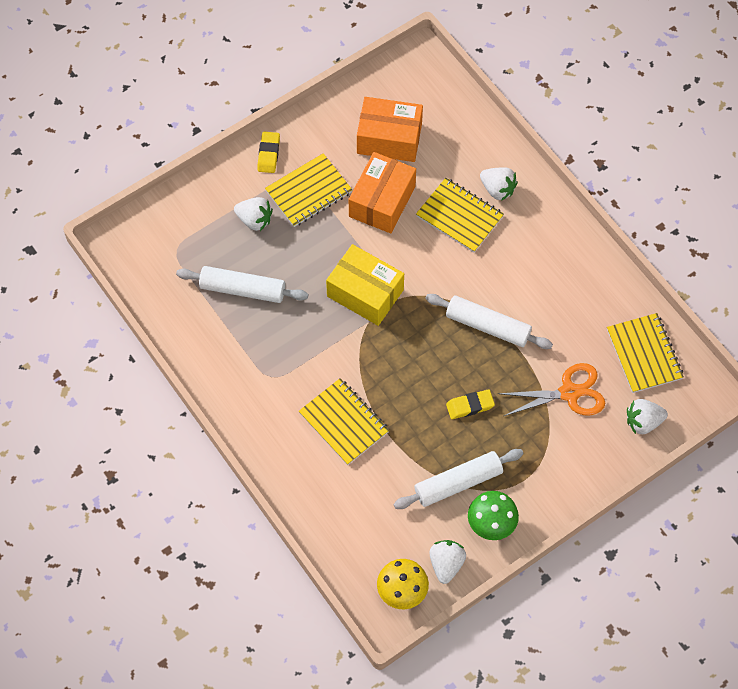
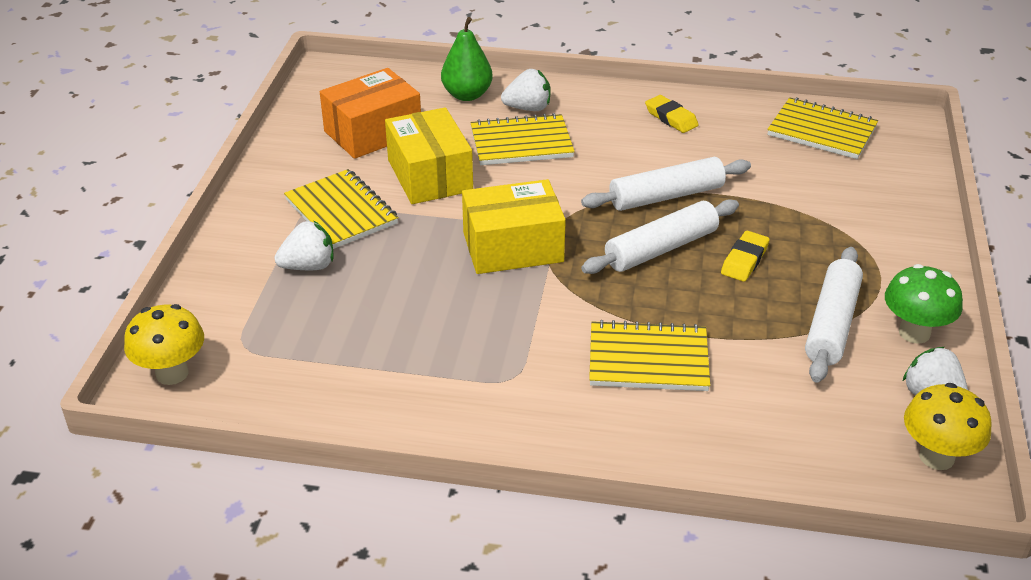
camera: 45 degrees left, 25 degrees down
white rolling pin [176,266,308,303] -> white rolling pin moved to [581,199,739,274]
yellow eraser [257,132,280,173] -> yellow eraser moved to [645,95,699,133]
yellow notebook [265,153,352,227] -> yellow notebook turned 45 degrees counterclockwise [284,169,399,249]
orange box [349,152,416,234] -> yellow box [385,107,473,204]
orange scissors [498,363,605,416] -> none
white strawberry [627,399,668,434] -> none
none -> yellow mushroom [124,304,204,385]
none -> green pear [441,17,493,101]

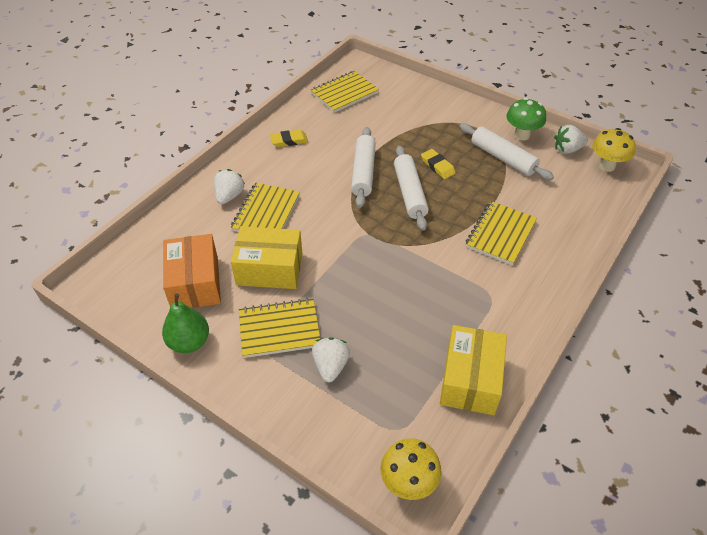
camera: 65 degrees left, 10 degrees up
green pear [441,17,493,101] -> green pear moved to [162,293,209,353]
yellow box [462,179,566,274] -> yellow box moved to [440,325,507,415]

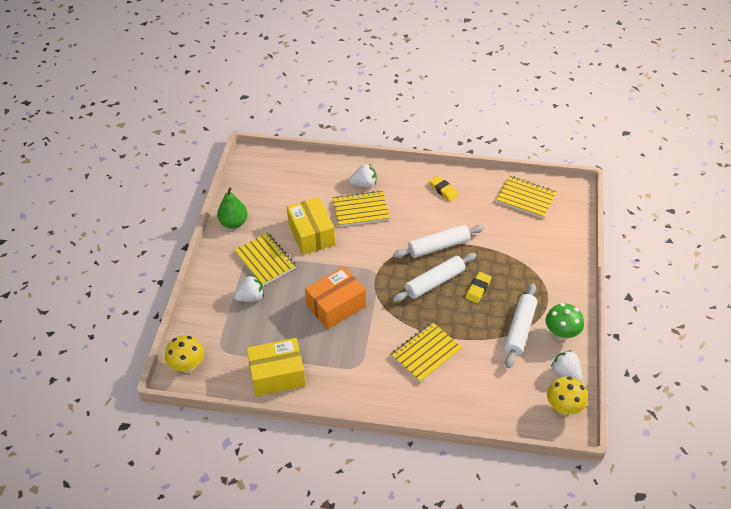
camera: 65 degrees right, 0 degrees up
orange box [163,234,221,308] -> orange box moved to [305,266,366,329]
yellow notebook [466,201,537,265] -> yellow notebook turned 45 degrees counterclockwise [391,322,462,383]

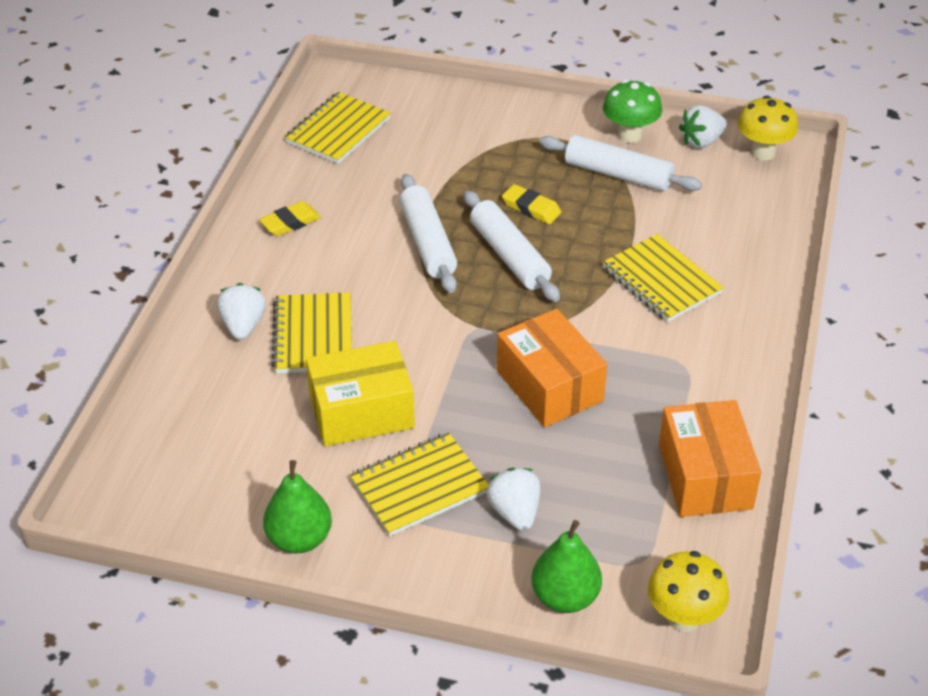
camera: 85 degrees left, 5 degrees down
yellow box [247,338,306,396] -> orange box [659,400,761,517]
none -> green pear [531,520,602,613]

